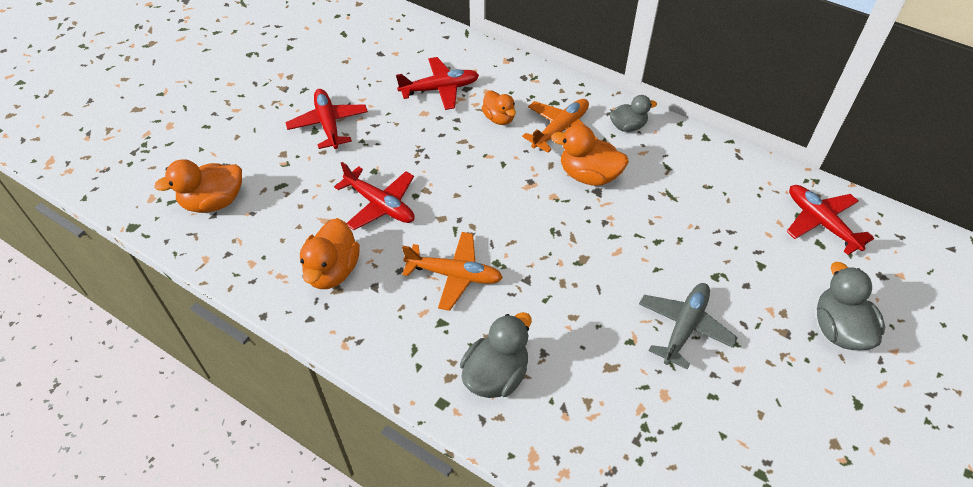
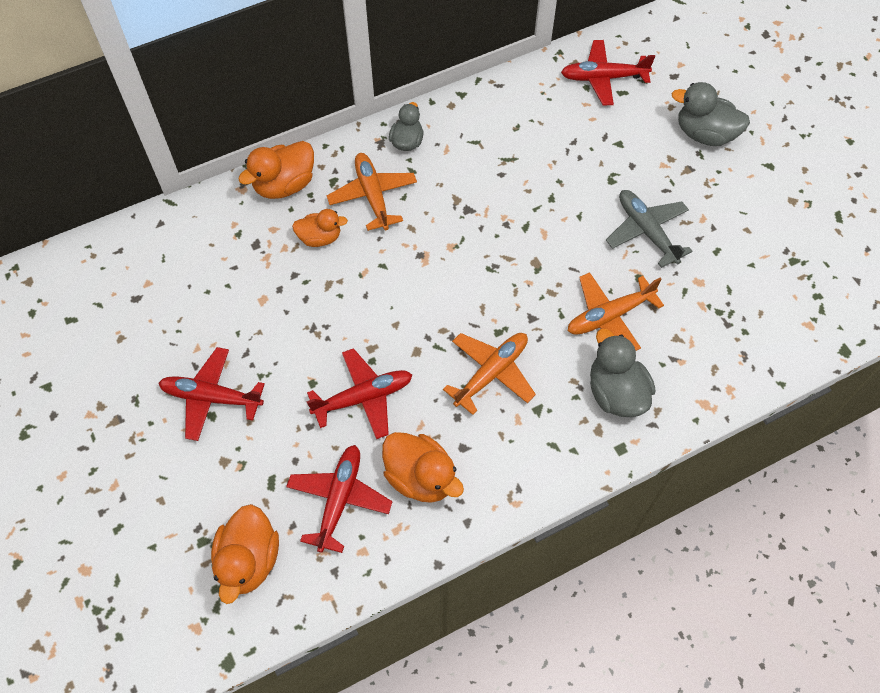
camera: 60 degrees left, 10 degrees up
red plane [396,57,479,110] -> red plane moved to [286,445,392,553]
orange duck [551,124,629,186] -> orange duck moved to [238,141,314,199]
none -> orange plane [568,272,664,351]

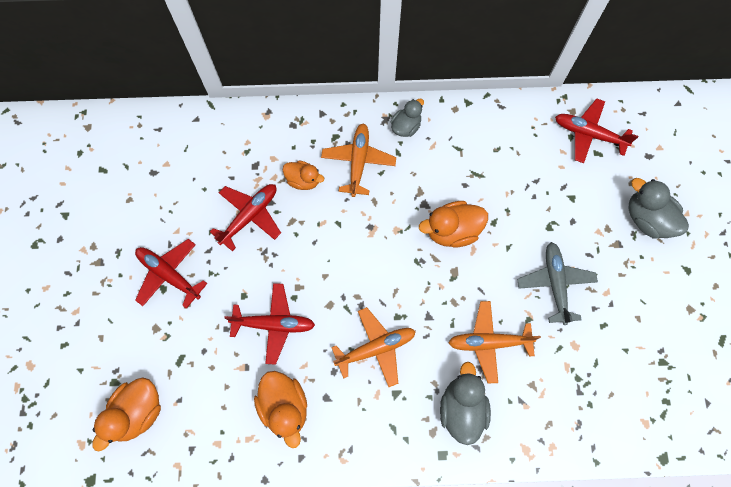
camera: 25 degrees right, 10 degrees up
orange duck [238,141,314,199] -> orange duck moved to [419,201,488,247]
red plane [286,445,392,553] -> red plane moved to [210,184,281,251]

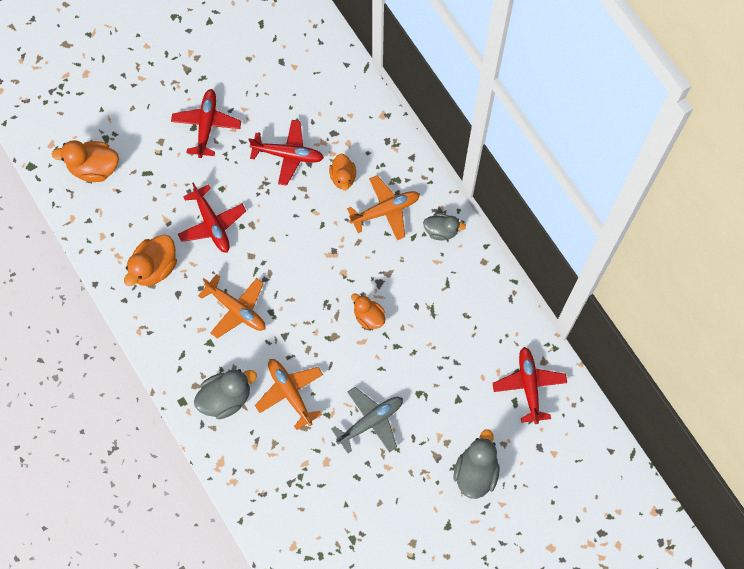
camera: 60 degrees right, 0 degrees up
orange duck [419,201,488,247] -> orange duck [351,293,385,329], size x0.65

